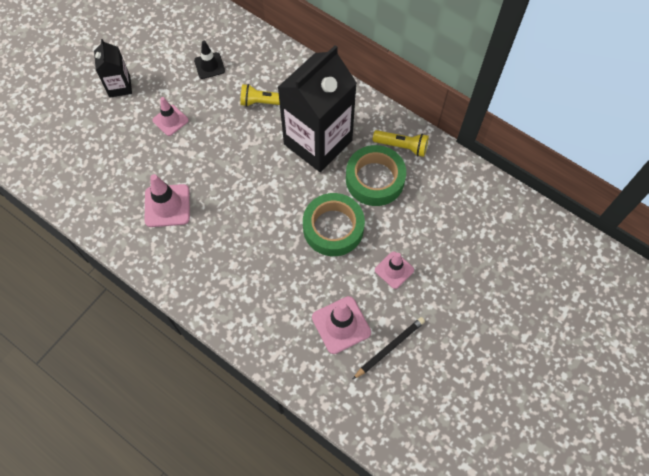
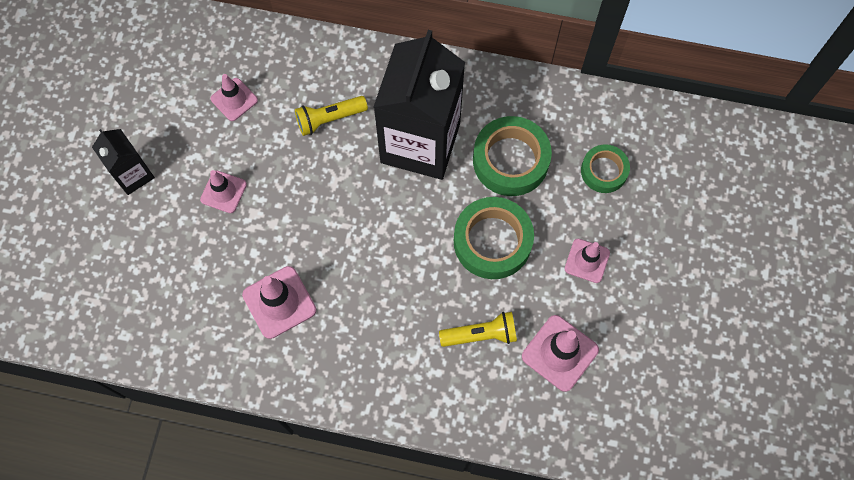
camera: 25 degrees left, 5 degrees up
black traffic cone [194,41,225,79] -> pink traffic cone [211,74,258,121]
black pencil [352,317,425,380] -> none
yellow flashlight [373,130,429,157] -> yellow flashlight moved to [439,312,517,347]
none -> green tape [581,144,630,193]

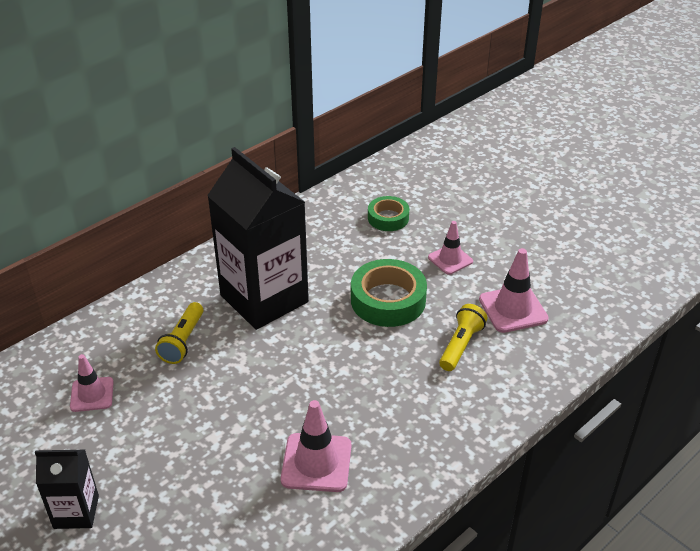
camera: 55 degrees left, 30 degrees down
pink traffic cone [200,170,247,213] -> none
green tape [473,116,552,196] -> none

